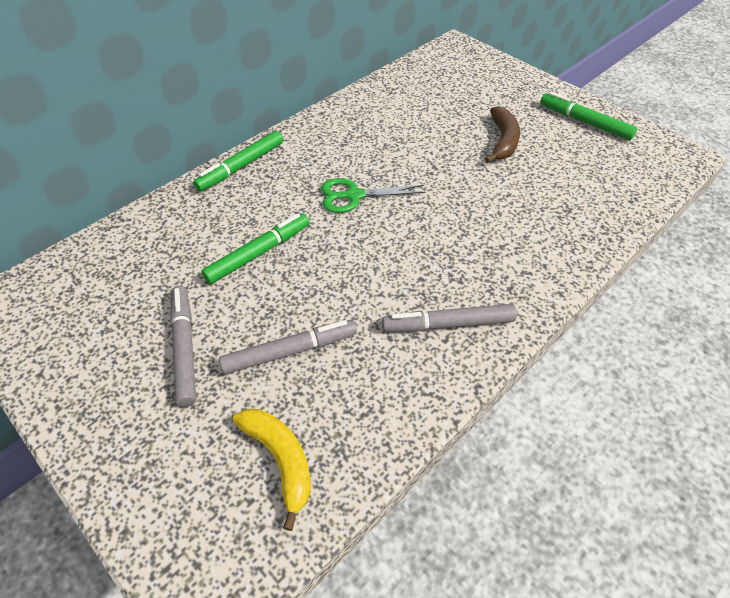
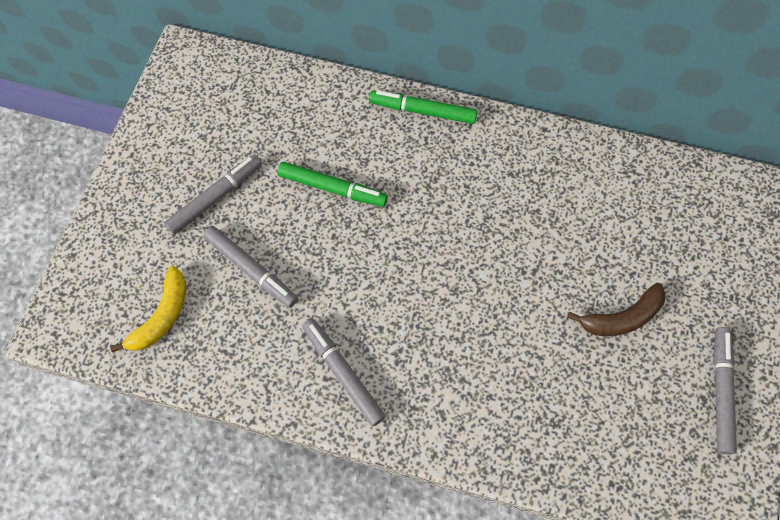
camera: 60 degrees right, 15 degrees up
green scissors [321,178,426,213] -> none
green marker [540,92,637,140] -> grey marker [713,327,737,454]

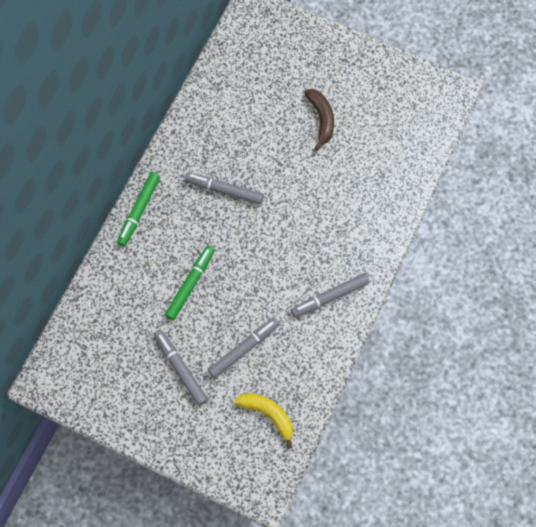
camera: 80 degrees left, 5 degrees up
grey marker [713,327,737,454] -> grey marker moved to [184,172,264,205]

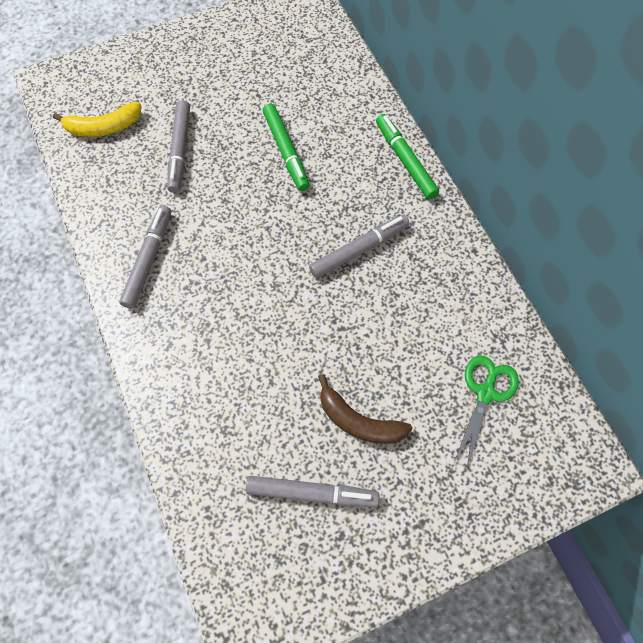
camera: 130 degrees right, 5 degrees down
grey marker [154,330,208,406] -> grey marker moved to [246,476,379,507]
none -> green scissors [453,356,519,468]

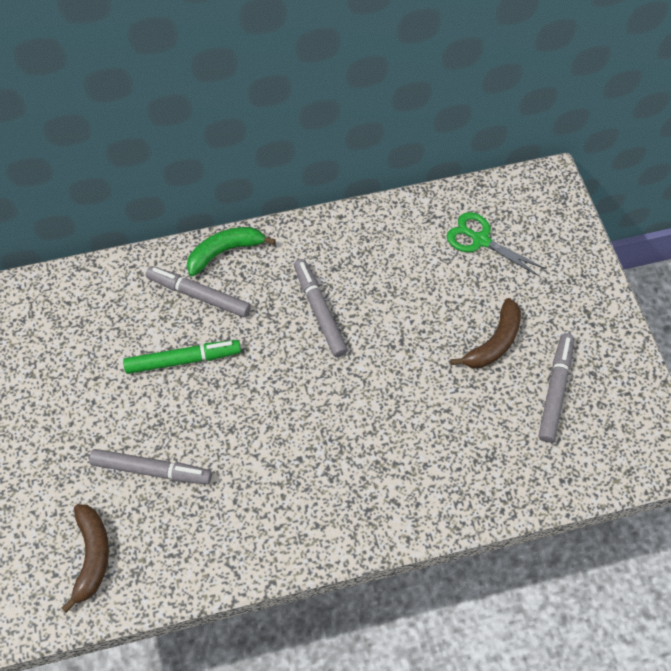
camera: 80 degrees left, 5 degrees down
yellow banana [53,102,141,137] -> brown banana [61,504,109,613]
grey marker [119,205,171,309] -> grey marker moved to [146,266,251,317]
green marker [376,114,439,199] -> green banana [187,227,276,276]

